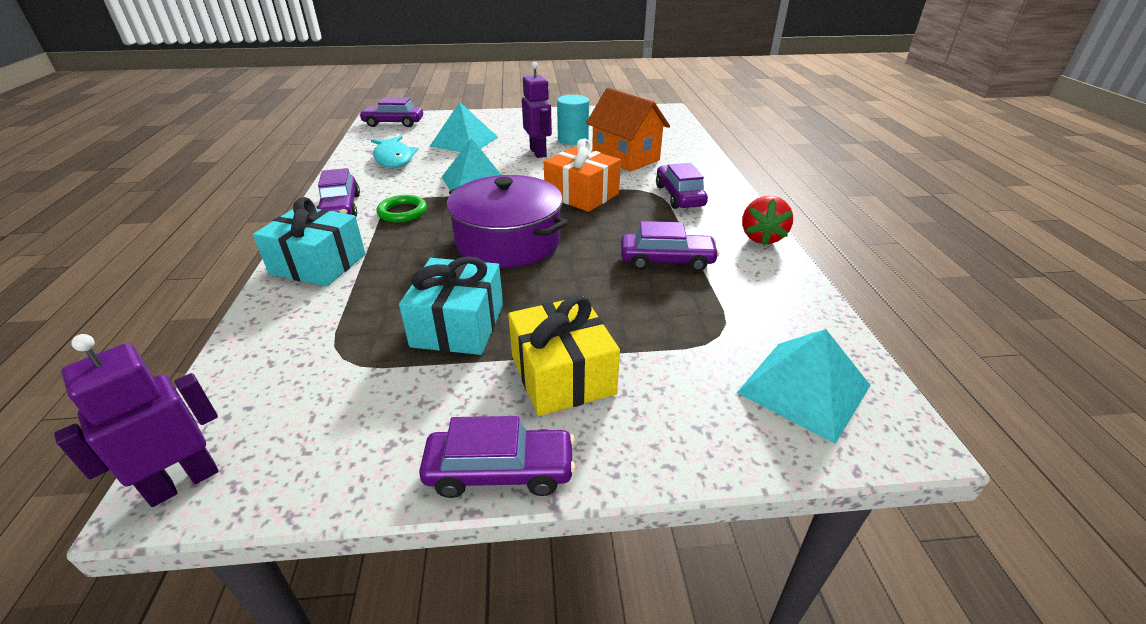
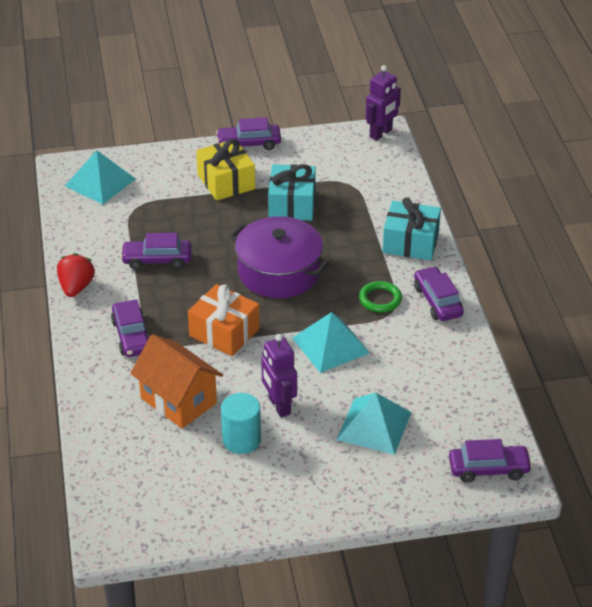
camera: 175 degrees right, 5 degrees up
turquoise fish [371,136,419,168] -> none

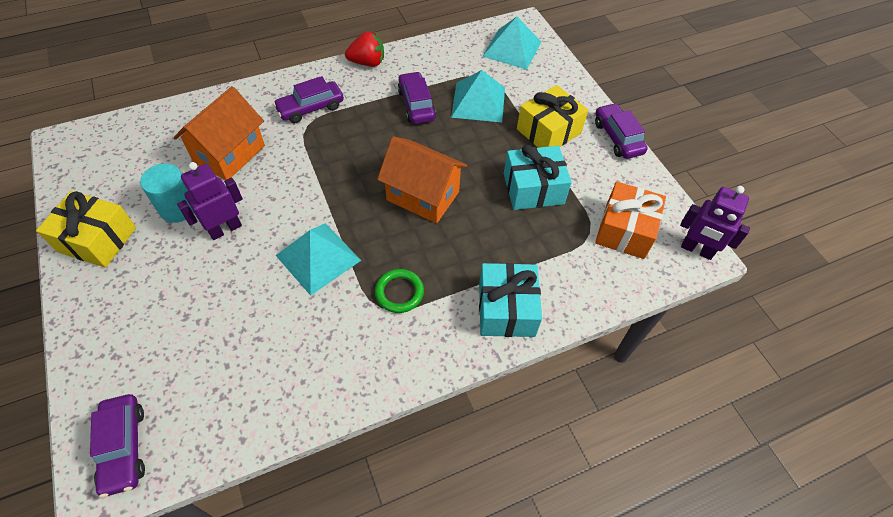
camera: 75 degrees right, 15 degrees up
orange gift [188,284,260,356] -> orange gift moved to [595,182,666,259]
purple pot [230,216,329,298] -> orange house [377,136,467,223]
turquoise pyramid [336,393,412,455] -> turquoise pyramid moved to [451,70,505,122]
purple car [414,266,464,321] -> none
none -> yellow gift [36,191,136,268]

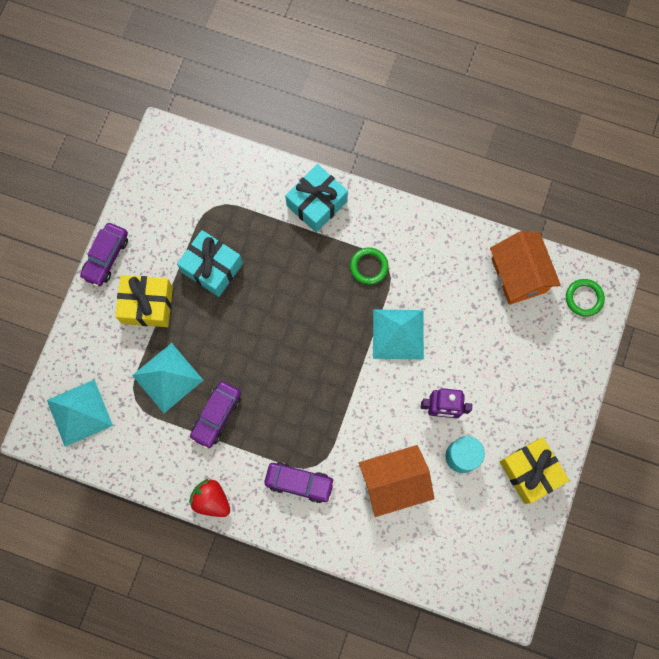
camera: 135 degrees left, 20 degrees up
purple car [90,394,145,498] -> green ring [566,279,605,317]
orange house [377,136,467,223] -> orange house moved to [490,231,561,305]
orange gift [595,182,666,259] -> none
purple robot [680,186,750,260] -> none

